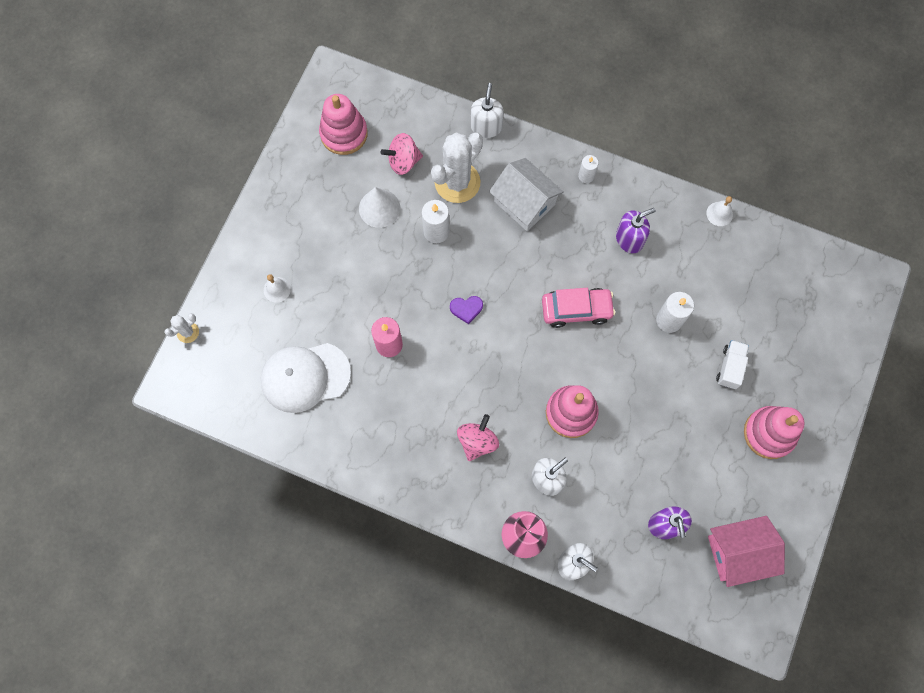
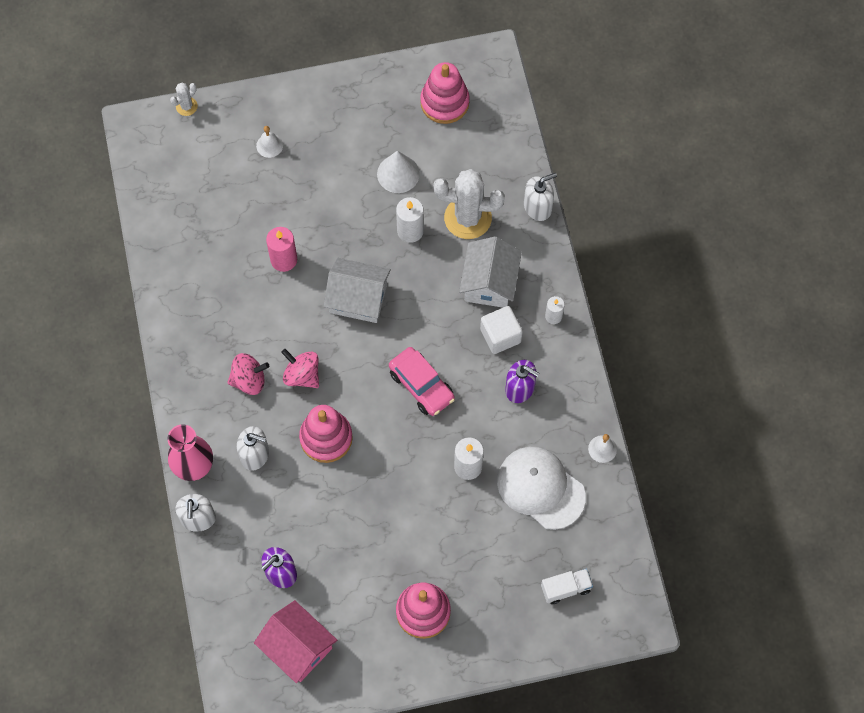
camera: 55 degrees right, 5 degrees down
white cactus [165,313,199,343] -> white cactus turned 60 degrees counterclockwise [170,83,198,116]
white cap [261,343,351,413] -> white cap moved to [497,447,586,530]
pink spinning top [381,133,423,175] -> pink spinning top moved to [281,349,319,388]
purple heart [450,296,483,324] -> white house [324,258,391,323]
white truck [716,340,749,389] -> white truck moved to [541,569,593,604]
none -> white cube [480,306,523,354]

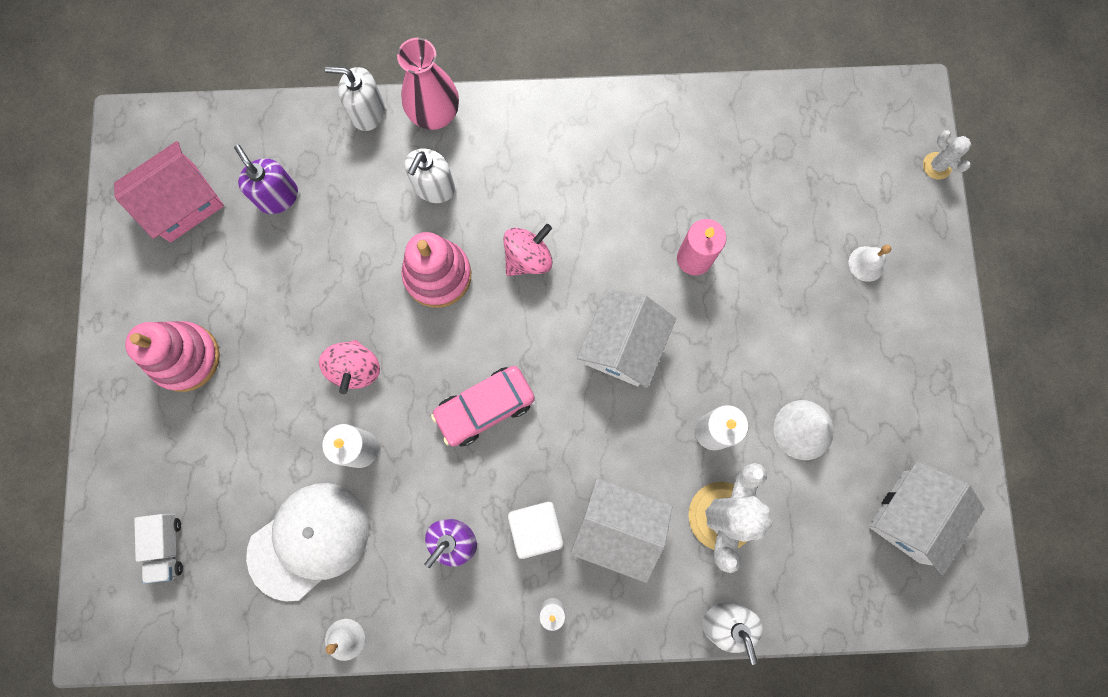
camera: 100 degrees right, 10 degrees up
pink spinning top [227,353,269,395] -> pink spinning top moved to [319,340,380,394]
pink stacking toy [420,62,470,124] -> white house [868,461,985,575]

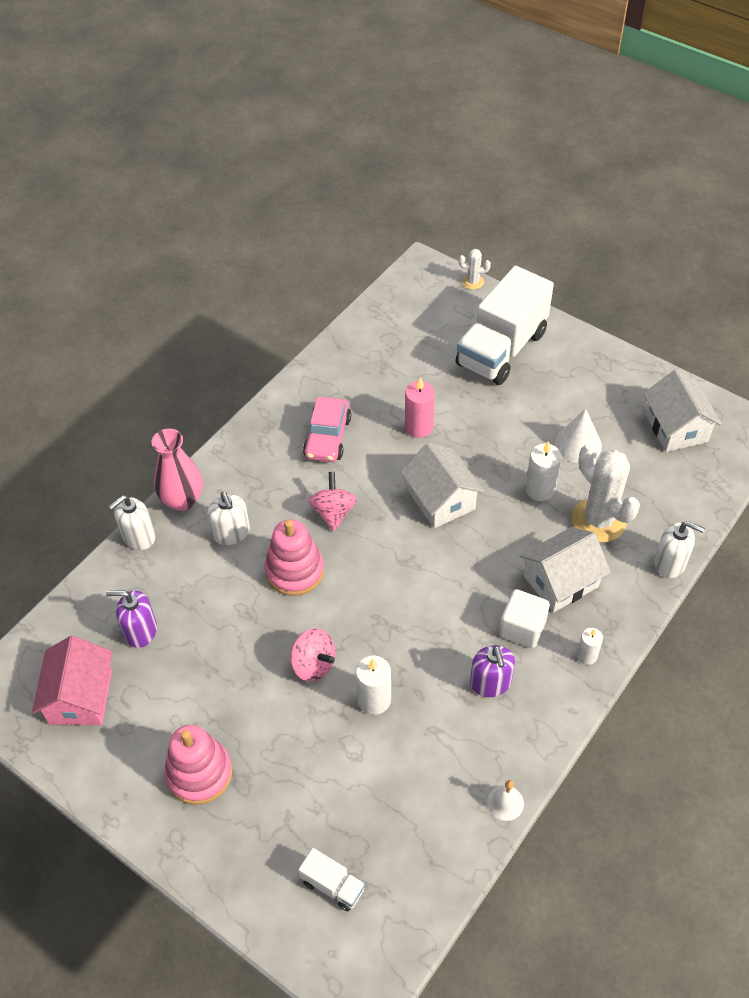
camera: 50 degrees left, 25 degrees down
white cap [246,483,369,601] -> none
pink car [431,366,535,447] -> pink car moved to [303,397,351,462]
white bell [849,245,891,282] -> white truck [456,266,554,385]

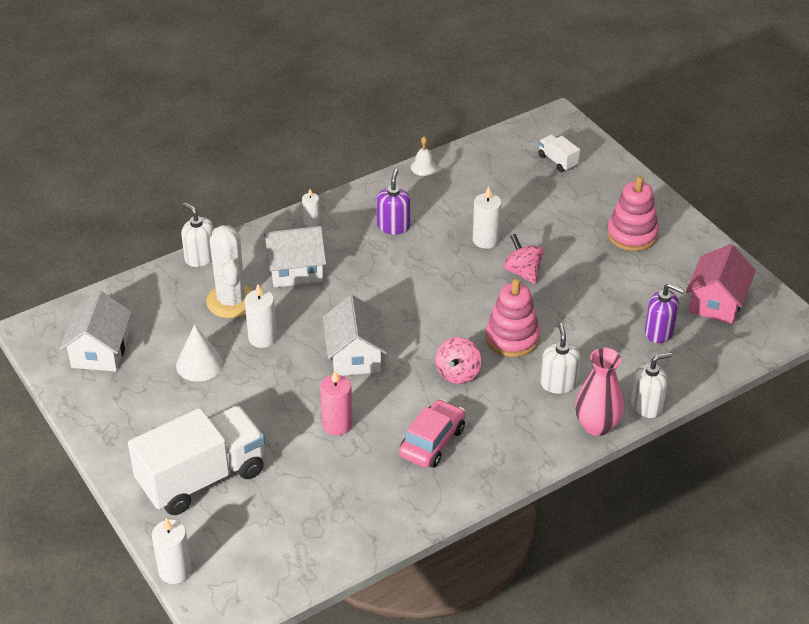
camera: 160 degrees left, 10 degrees down
white cactus [459,249,491,290] -> white candle [152,518,192,584]
white cube [499,589,550,648] -> none

